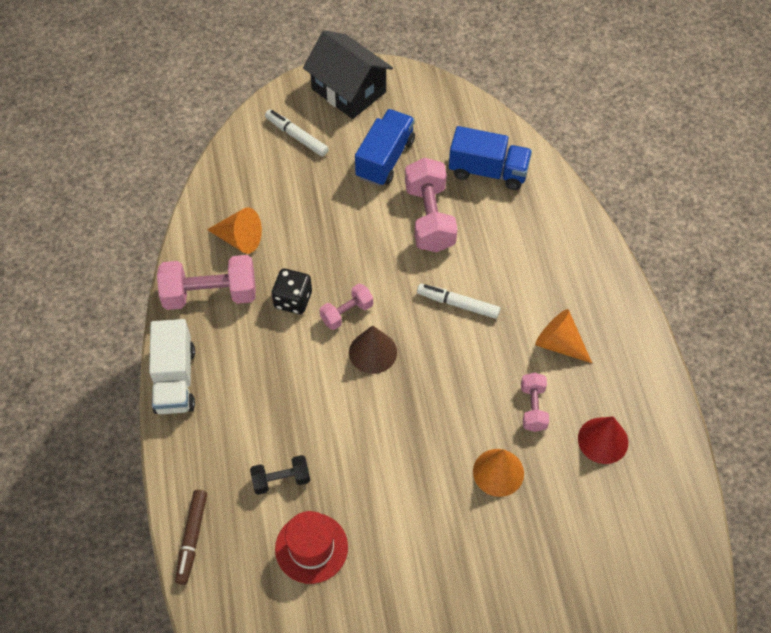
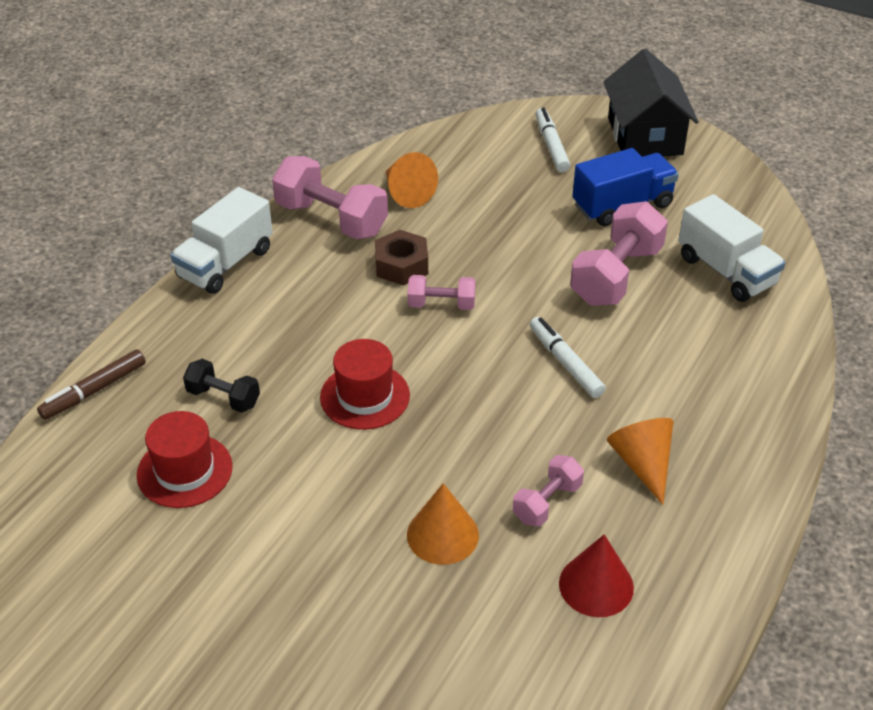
camera: 40 degrees right, 15 degrees down
black dice [272,269,312,314] -> brown nut [375,230,428,285]
brown cone [349,325,397,374] -> none
blue truck [449,126,532,190] -> white truck [678,194,785,302]
none -> red hat [320,339,410,430]

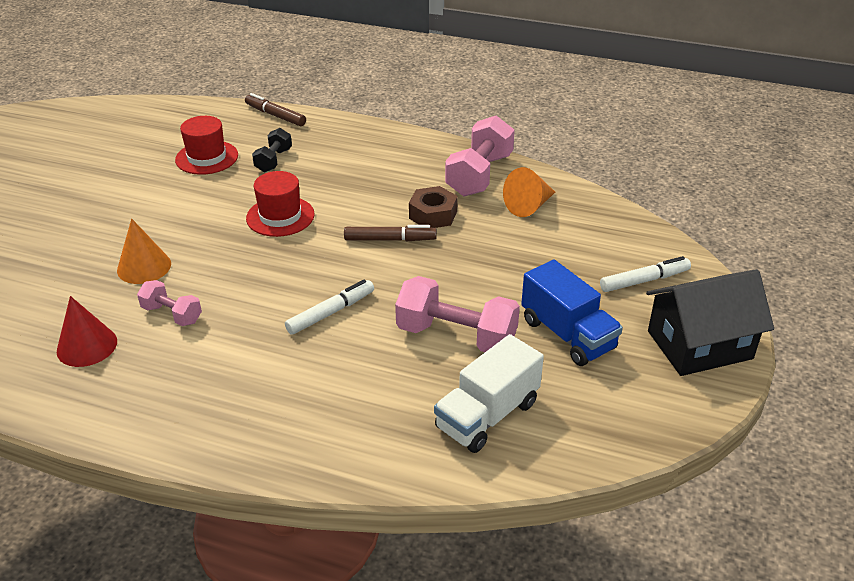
camera: 80 degrees right, 5 degrees down
white truck [171,187,273,294] -> none
pink dumbbell [408,275,476,310] -> brown marker [344,225,437,241]
orange cone [607,418,674,505] -> none

